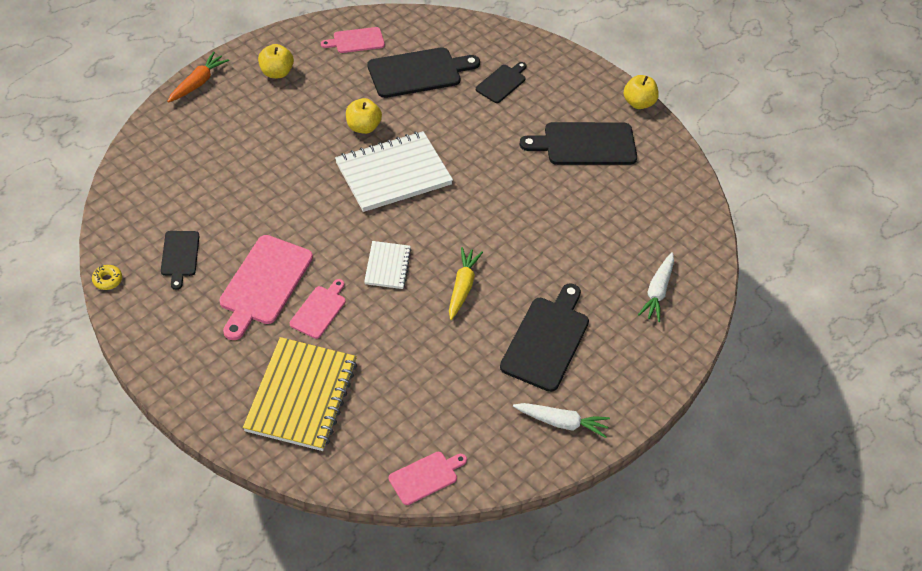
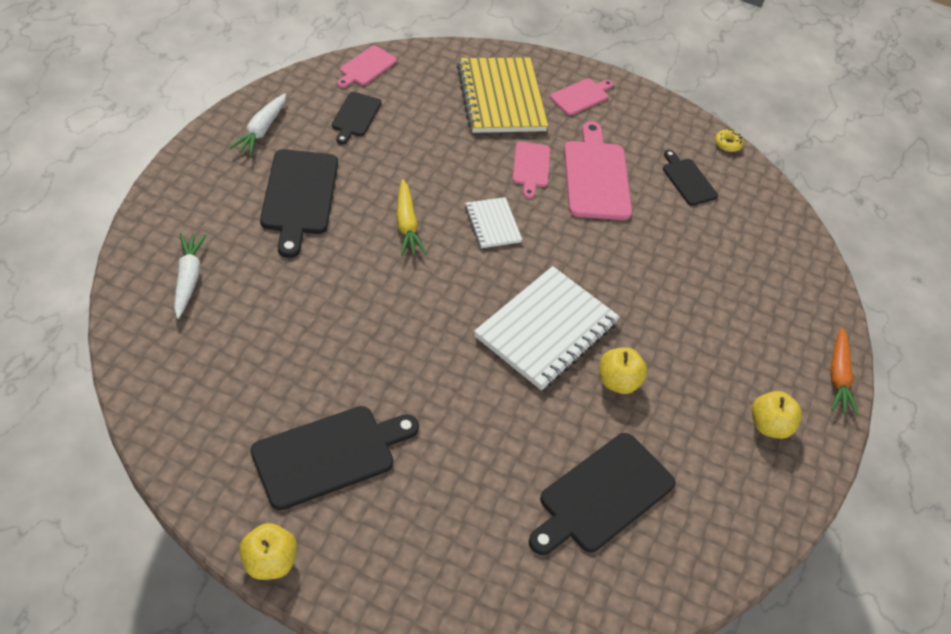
camera: 155 degrees right, 0 degrees up
pink cutting board [321,27,385,53] -> pink cutting board moved to [550,79,613,115]
black cutting board [476,62,527,103] -> black cutting board moved to [332,92,381,145]
white carrot [513,403,610,438] -> white carrot turned 60 degrees counterclockwise [229,93,286,156]

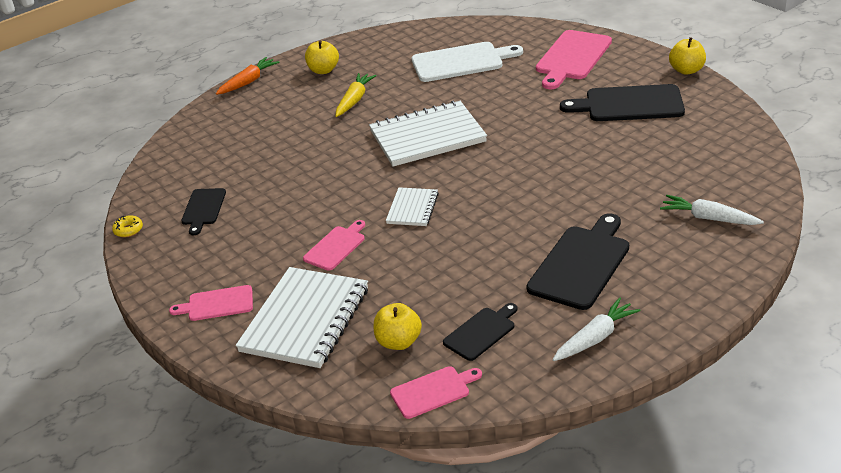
camera: 140 degrees left, 15 degrees down
white carrot [174,233,207,319] -> white carrot turned 90 degrees clockwise [660,195,764,225]
yellow carrot [396,179,427,256] -> yellow carrot moved to [336,73,377,117]
yellow notebook [457,58,548,133] -> white notebook [236,267,368,368]
black cutting board [529,433,675,555] -> white cutting board [412,42,523,82]
pink cutting board [564,121,632,220] -> pink cutting board moved to [536,30,612,89]
yellow apple [599,347,648,394] -> yellow apple moved to [374,303,422,350]

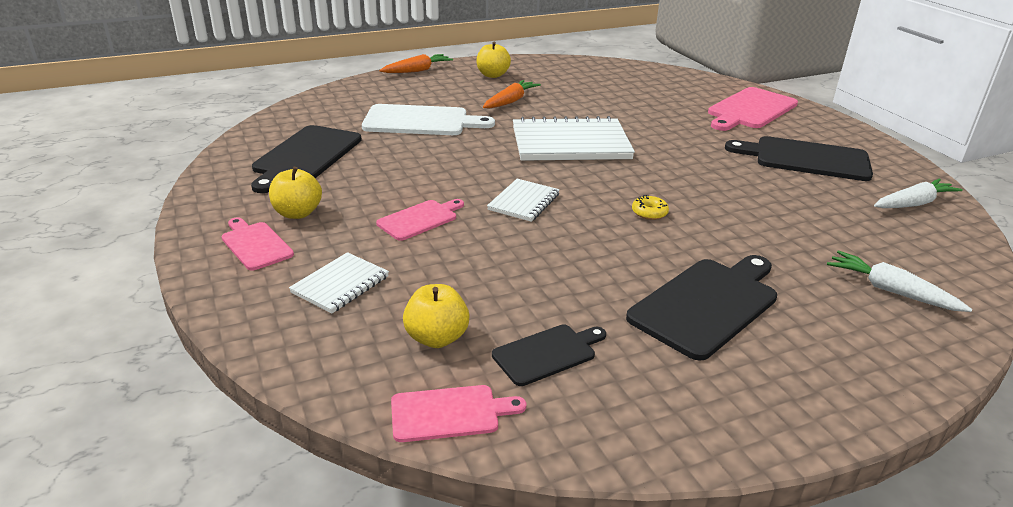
camera: 10 degrees right, 5 degrees down
yellow donut [112,215,143,237] -> yellow donut moved to [632,195,669,220]
pink cutting board [169,285,253,321] -> pink cutting board turned 45 degrees clockwise [221,217,294,271]
black cutting board [181,188,226,235] -> black cutting board [251,125,362,193], size x1.76
white notebook [236,267,368,368] -> white notebook [289,252,389,314], size x0.52
yellow carrot [336,73,377,117] -> orange carrot [483,80,541,109]
white cutting board [412,42,523,82] -> white cutting board moved to [362,104,495,135]
white carrot [553,297,641,361] -> white carrot moved to [874,178,963,208]
yellow apple [669,37,706,75] -> yellow apple moved to [269,167,322,219]

